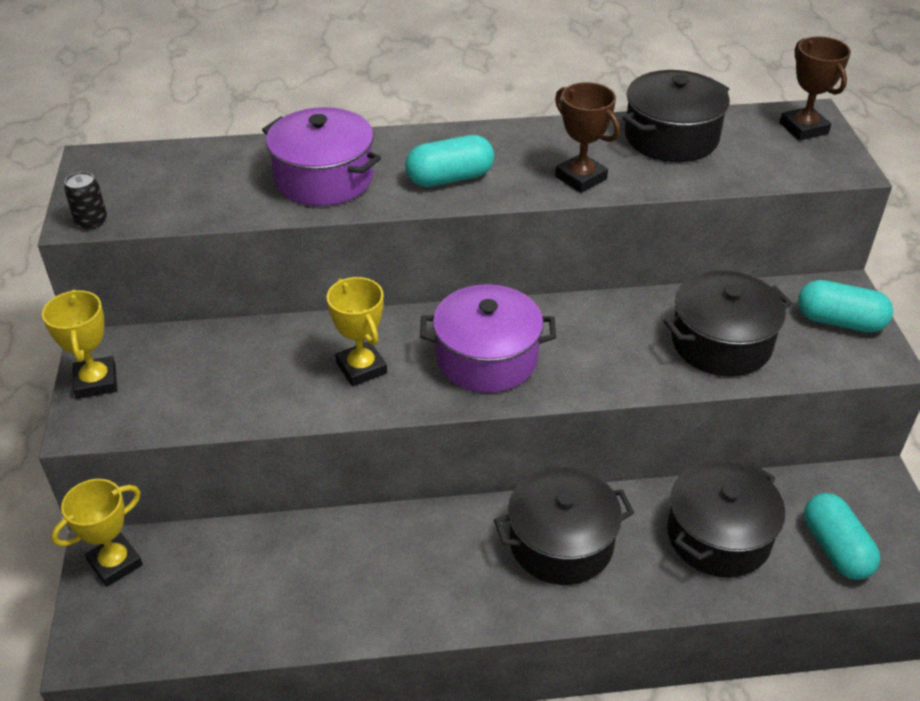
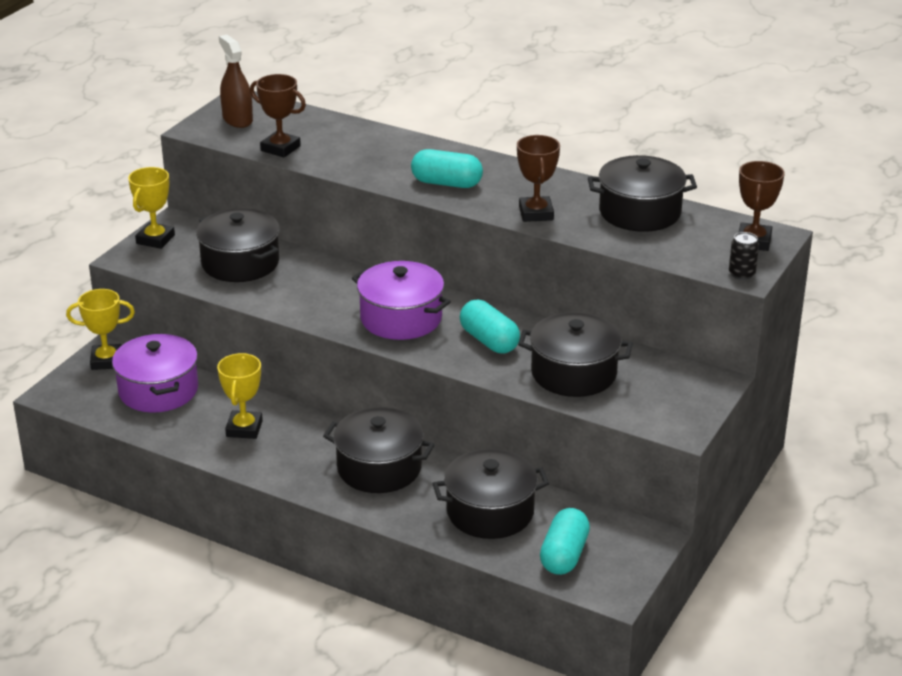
camera: 35 degrees right, 10 degrees down
black can [64,172,107,229] -> black can moved to [729,232,759,280]
purple pot [262,107,381,206] -> purple pot moved to [112,333,198,413]
yellow trophy [327,277,387,386] -> yellow trophy moved to [217,353,263,439]
turquoise capsule [798,280,893,333] -> turquoise capsule moved to [460,300,520,353]
none -> black pot [196,208,280,282]
none -> brown spray bottle [219,34,253,128]
none -> brown trophy [250,74,306,157]

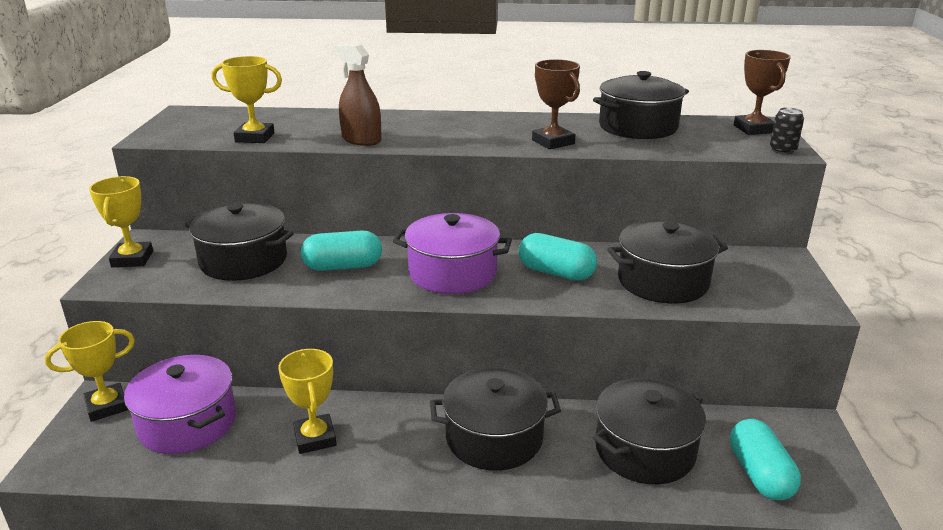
camera: 25 degrees left, 5 degrees down
brown spray bottle [219,34,253,128] -> brown spray bottle moved to [333,44,381,146]
brown trophy [250,74,306,157] -> yellow trophy [212,56,282,143]
turquoise capsule [411,149,483,188] -> turquoise capsule moved to [301,230,382,271]

